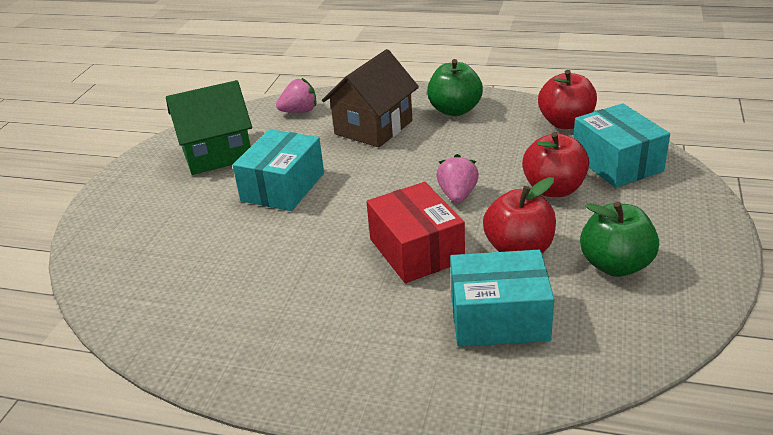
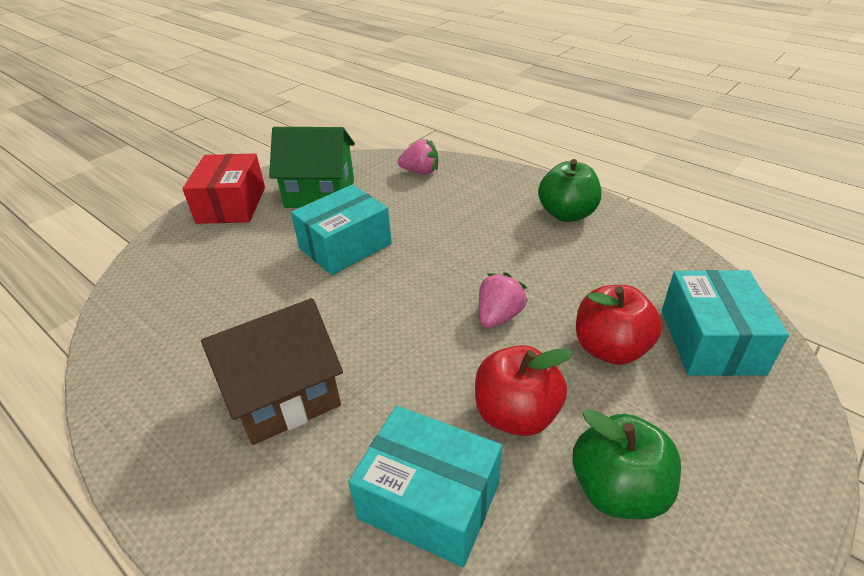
camera: 25 degrees right, 5 degrees up
brown house [322,49,419,147] -> brown house moved to [201,298,343,445]
red box [366,182,465,283] -> red box moved to [182,153,265,224]
red apple [538,70,597,129] -> none

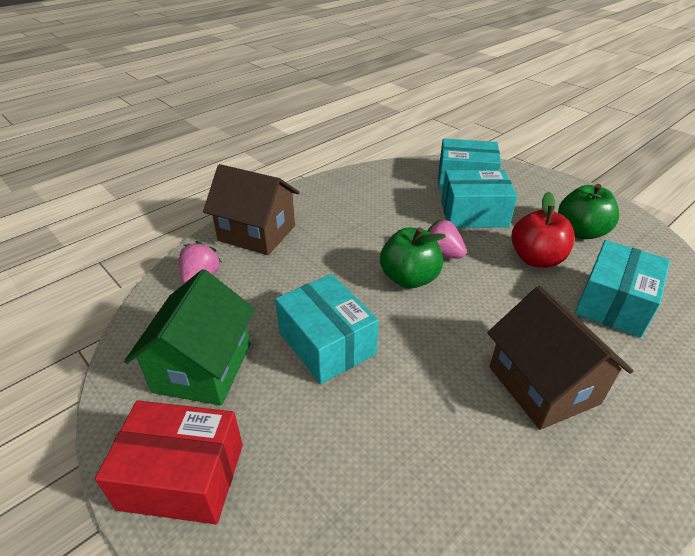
camera: 85 degrees left, 0 degrees up
green apple [538,159,601,222] -> green apple moved to [380,227,446,288]
red apple [576,285,662,365] -> turquoise box [441,170,518,228]
none -> brown house [203,164,300,255]

